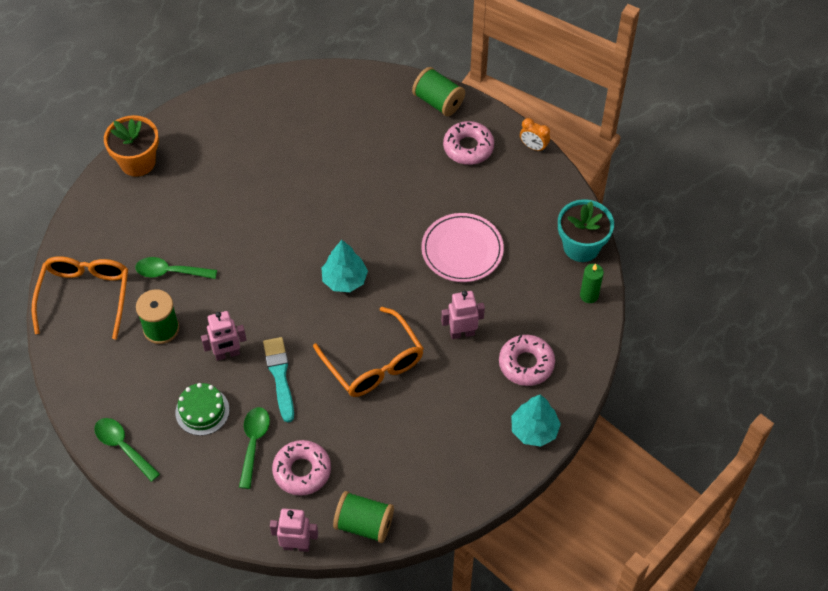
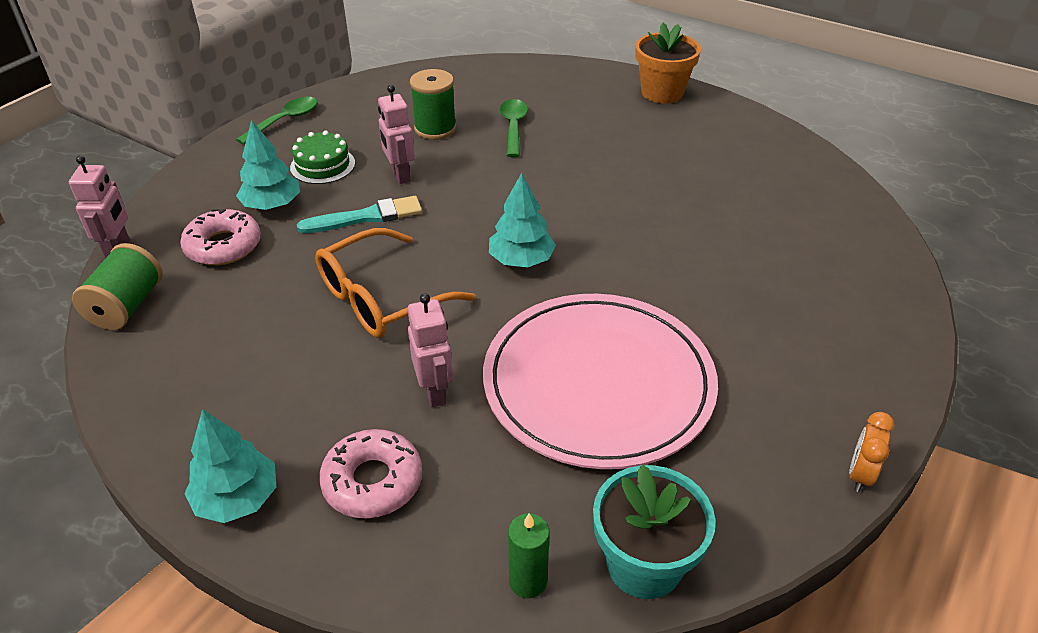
camera: 85 degrees right, 15 degrees down
orange glasses [32,256,128,339] -> none
green spoon [239,407,270,489] -> turquoise tree [236,120,300,210]
green spool [412,67,465,116] -> none
pink plate [421,213,504,282] -> pink plate [483,294,718,469], size x1.65
pink donut [443,121,494,165] -> none

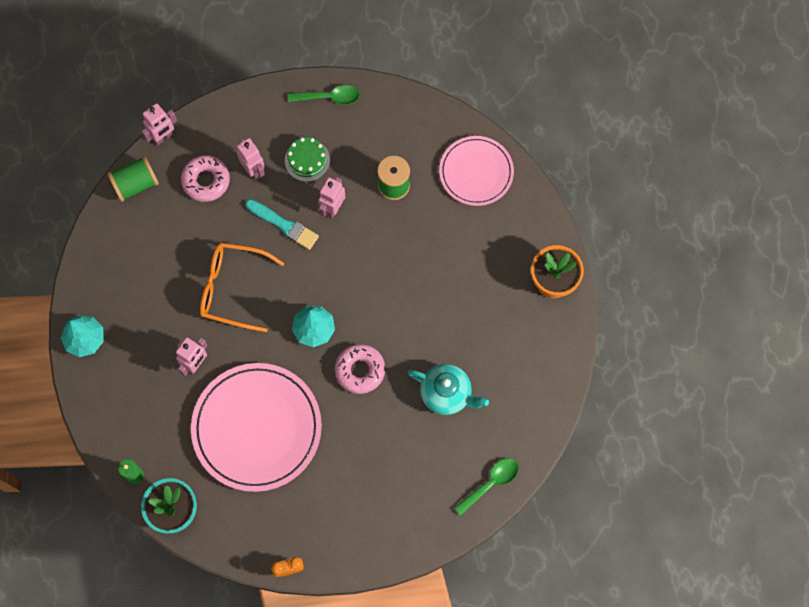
camera: 50 degrees right, 30 degrees up
turquoise tree [236,120,300,210] -> pink robot [236,138,265,180]
pink donut [319,429,422,518] -> pink donut moved to [335,344,385,394]
green spoon [500,99,528,157] -> green spoon moved to [454,458,519,515]
none -> turquoise teapot [407,364,489,415]
none -> pink plate [439,136,514,206]

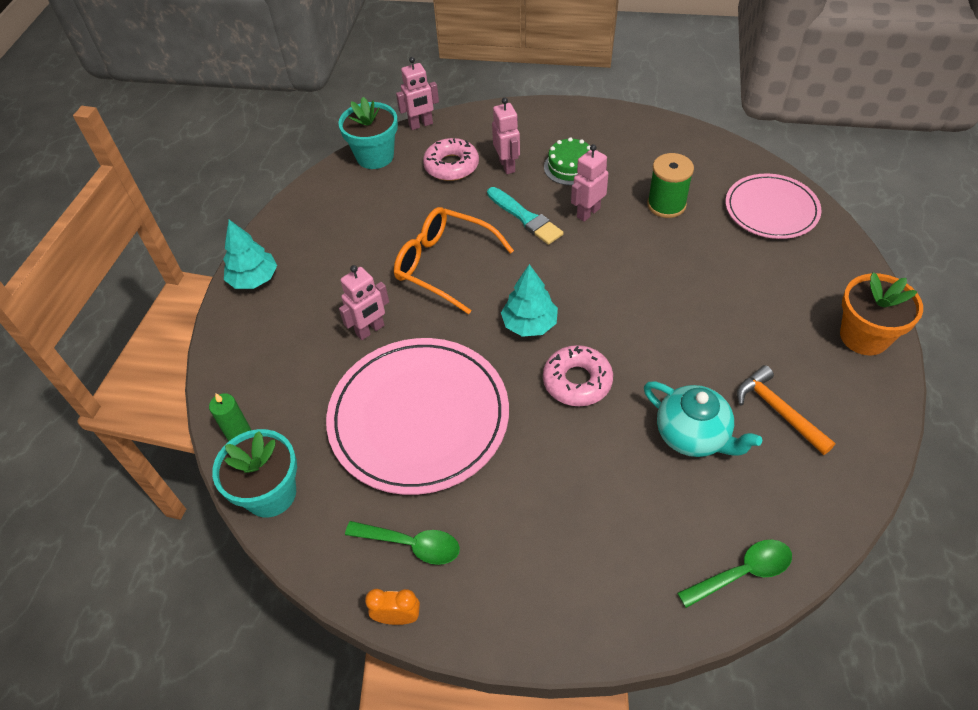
camera: 20 degrees right, 20 degrees down
green spool [107,156,159,202] -> turquoise flower pot [338,97,398,169]
green spoon [288,85,360,105] -> green spoon moved to [345,521,460,565]
none -> orange hammer [737,365,835,455]

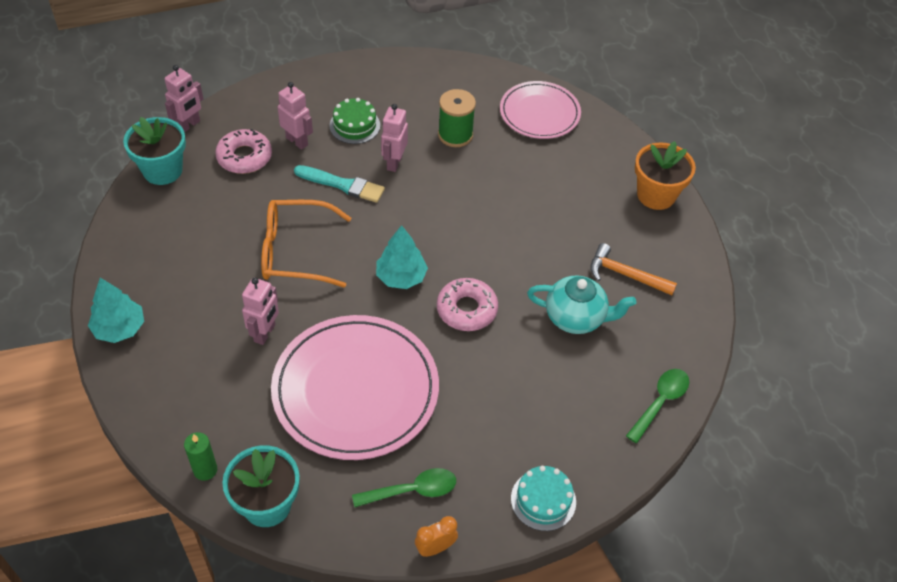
camera: 35 degrees left, 0 degrees up
none -> turquoise cake [511,466,576,531]

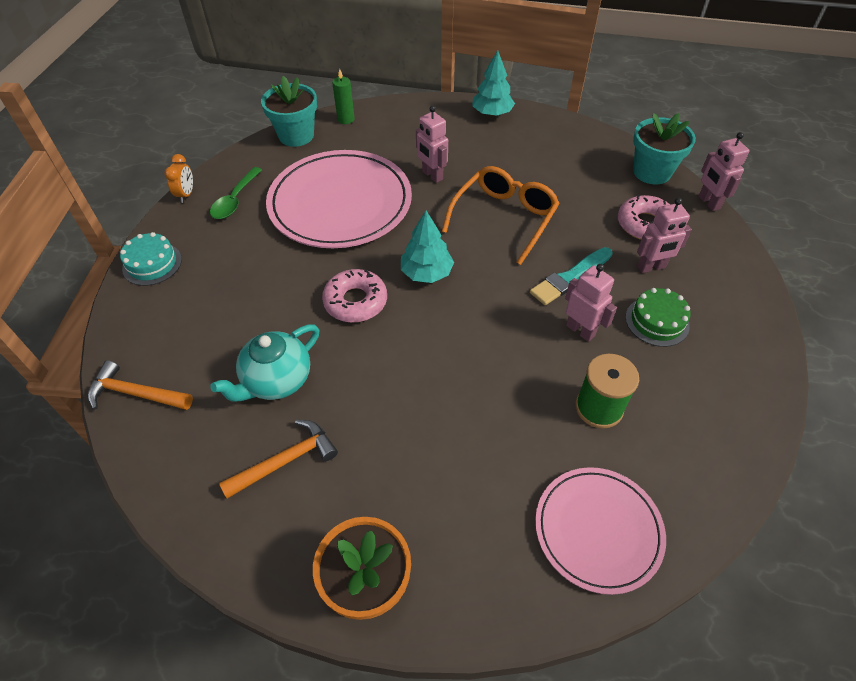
camera: 125 degrees right, 0 degrees up
green spoon [626,369,689,443] -> orange hammer [88,360,193,410]

